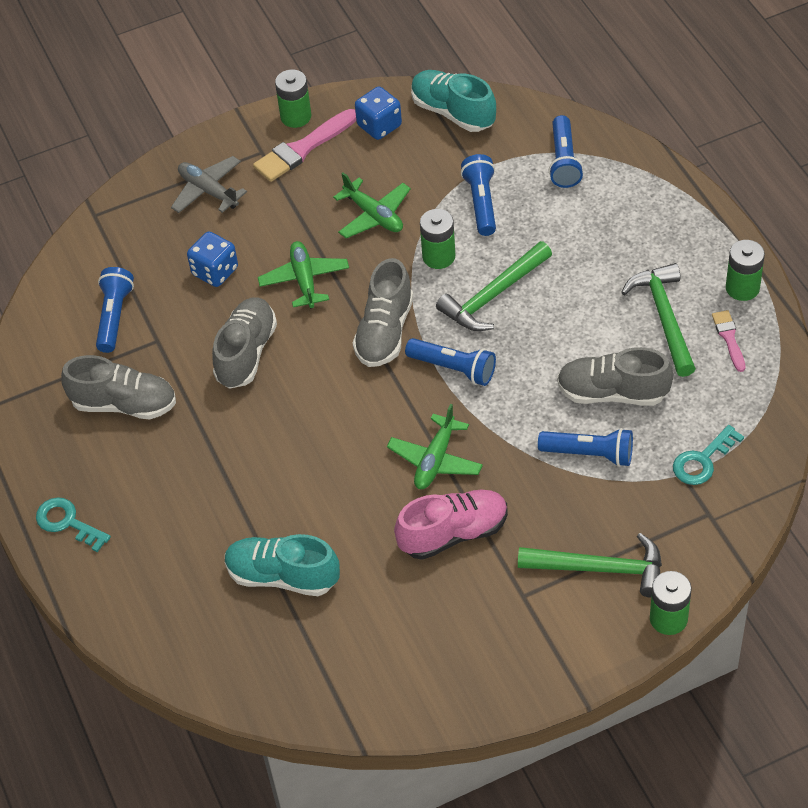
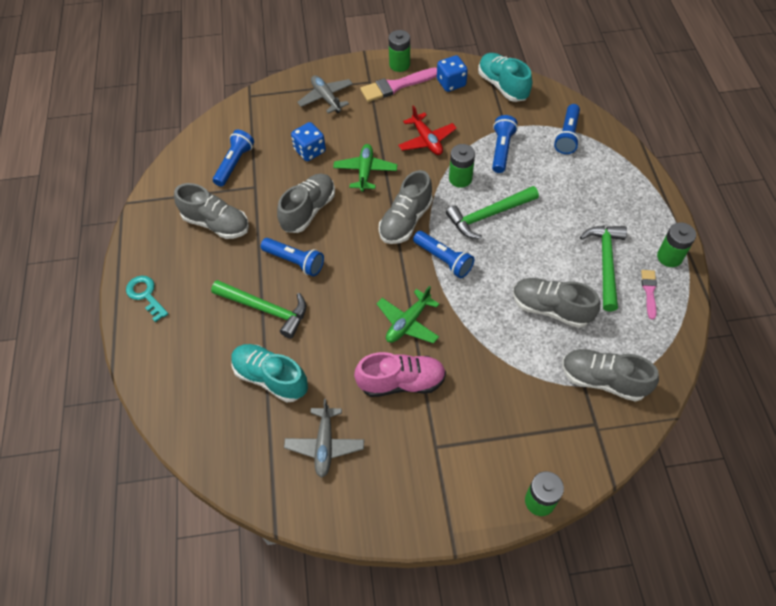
camera: 15 degrees right, 5 degrees up
green plane [333,172,411,238] -> red plane [398,105,457,155]
green hammer [518,533,662,598] -> green hammer moved to [211,280,306,339]
blue flashlight [538,428,633,467] -> blue flashlight moved to [261,238,324,276]
turquoise key [673,425,744,485] -> grey shoe [562,349,659,402]
none -> grey plane [284,399,364,478]

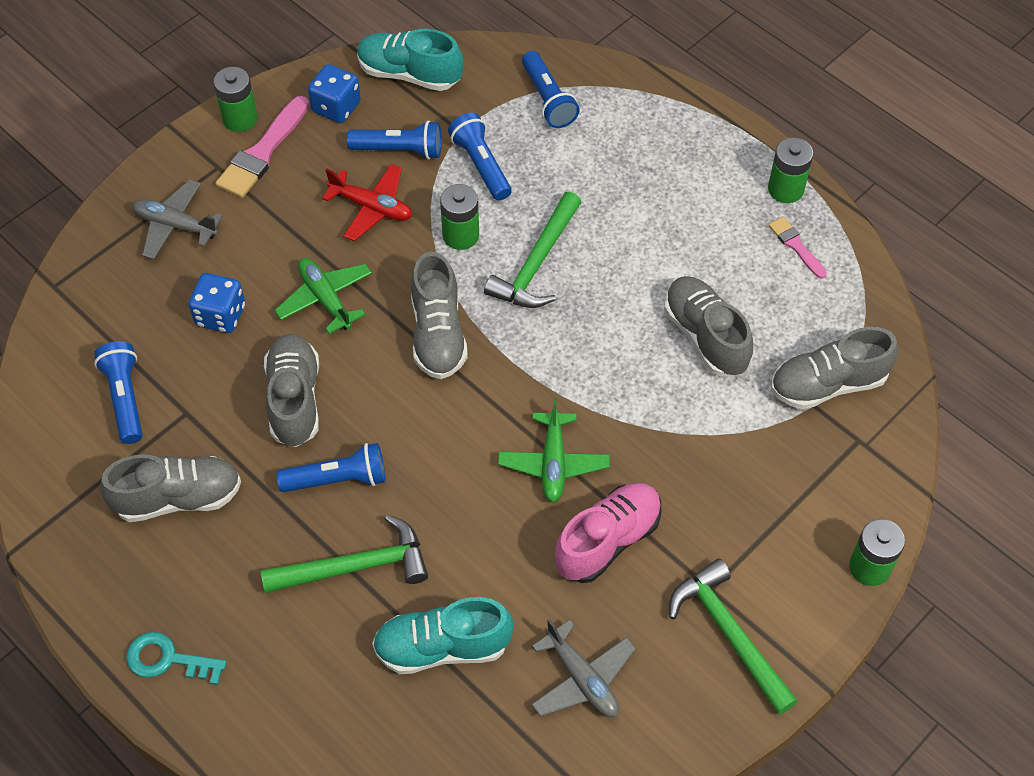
camera: 40 degrees left, 0 degrees up
blue flashlight [413,231,475,278] -> blue flashlight moved to [347,120,442,160]
grey shoe [513,278,600,328] -> grey shoe turned 75 degrees clockwise [664,276,753,376]
green hammer [580,226,627,311] -> green hammer moved to [669,559,798,715]

